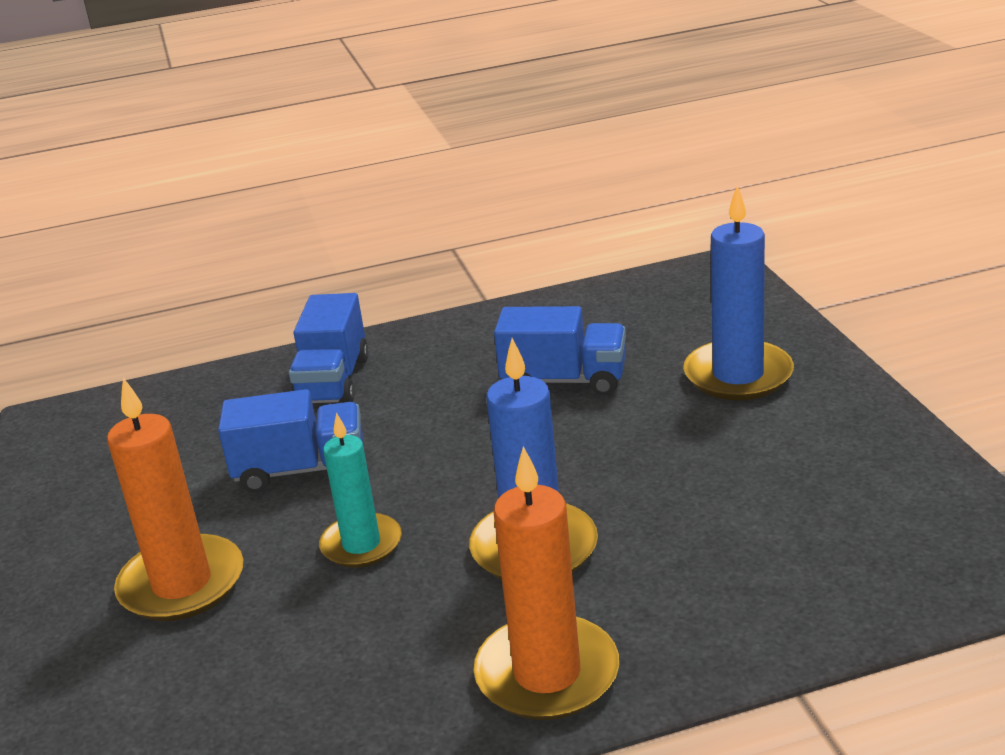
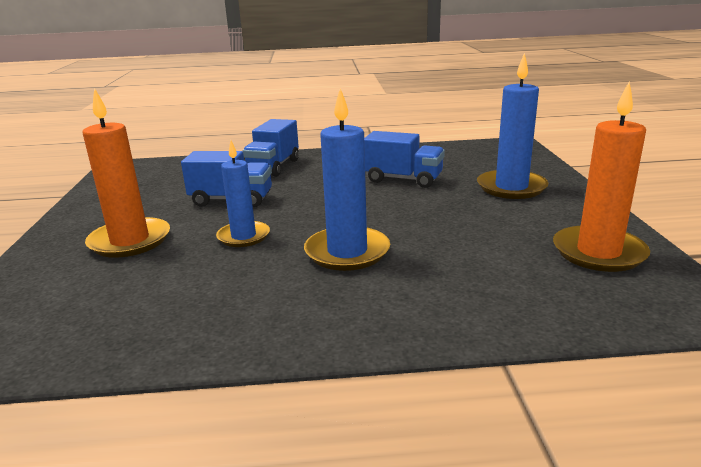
camera: 10 degrees right, 5 degrees down
turquoise candle [319,413,402,568] -> blue candle [216,140,270,247]
orange candle [474,446,619,720] -> orange candle moved to [553,81,650,272]

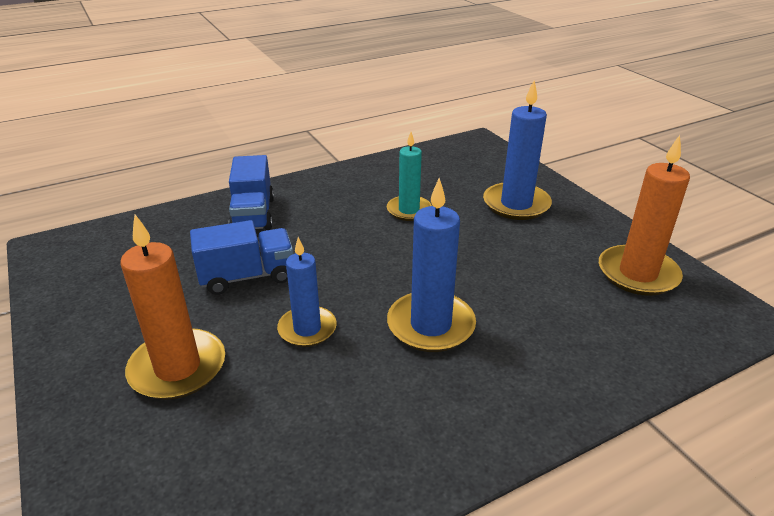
camera: 25 degrees left, 10 degrees up
blue truck [364,131,445,188] -> turquoise candle [387,132,432,221]

